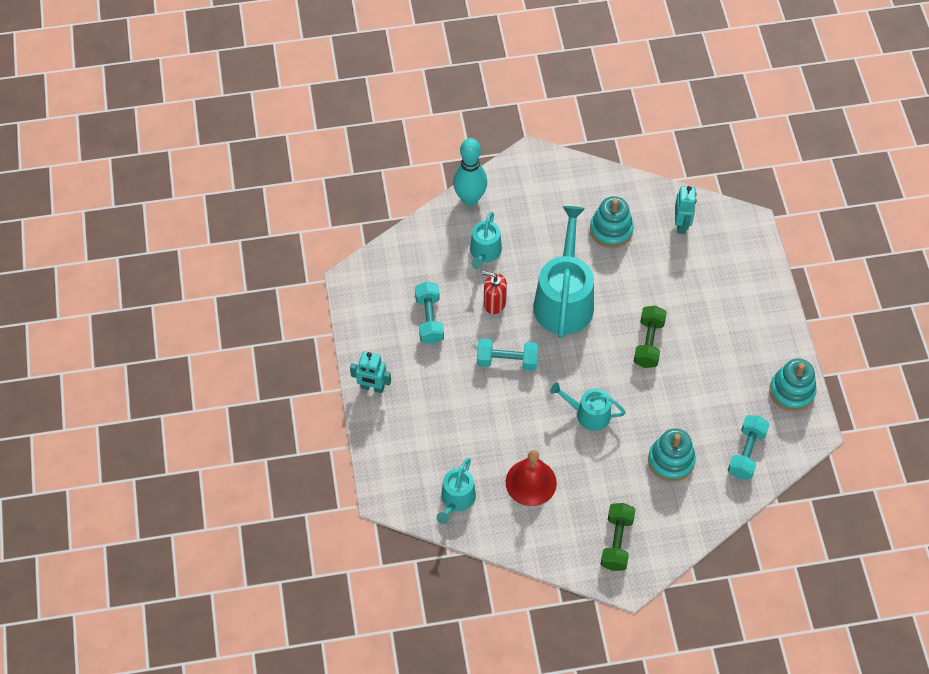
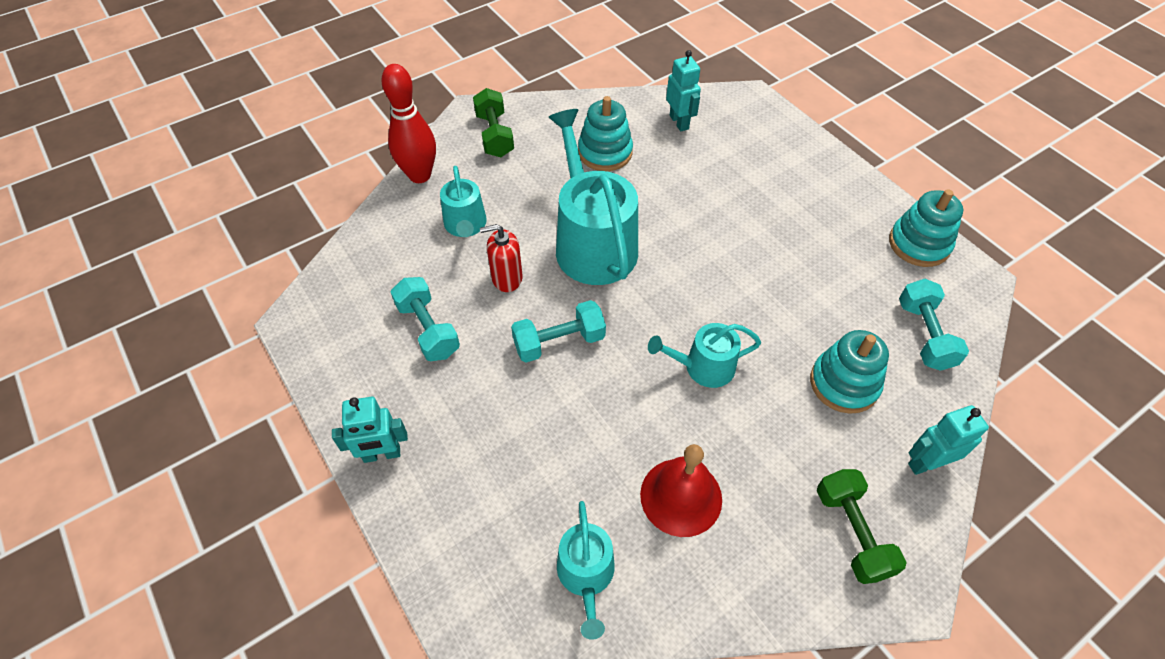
camera: 25 degrees left, 5 degrees down
turquoise bowling pin [453,138,487,206] -> red bowling pin [381,64,436,183]
green dumbbell [634,306,667,368] -> green dumbbell moved to [473,88,514,157]
none -> turquoise robot [908,405,989,475]

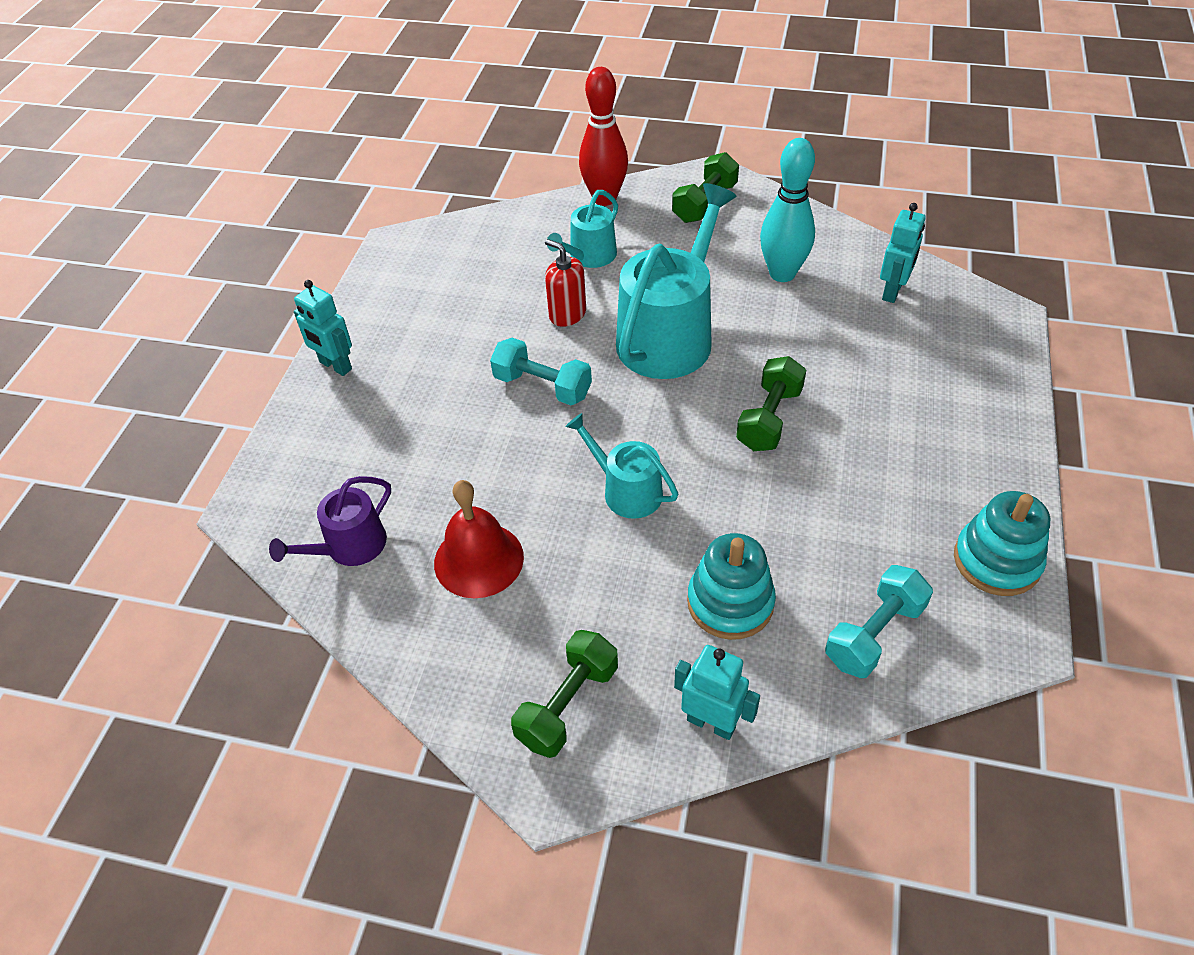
camera: 50 degrees right, 5 degrees down
turquoise dumbbell [391,277,460,361] -> none
turquoise watering can [557,501,615,640] -> purple watering can [269,476,391,566]
turquoise stacking toy [578,96,633,171] -> turquoise bowling pin [760,138,815,282]
none -> green dumbbell [736,356,806,451]

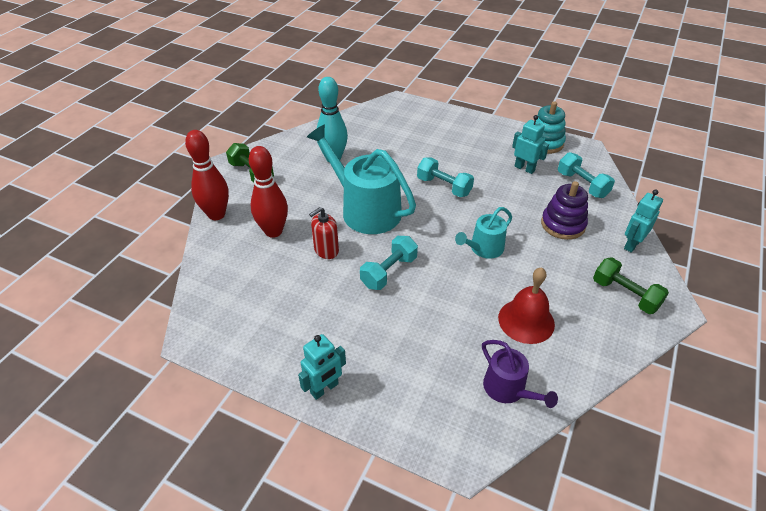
camera: 80 degrees left, 5 degrees down
turquoise watering can [547,190,618,268] -> red bowling pin [249,146,288,238]
turquoise stacking toy [687,533,776,640] -> purple stacking toy [541,181,588,240]
green dumbbell [736,356,806,451] -> turquoise dumbbell [417,157,474,197]
turquoise robot [880,203,925,303] -> turquoise robot moved to [512,115,549,174]

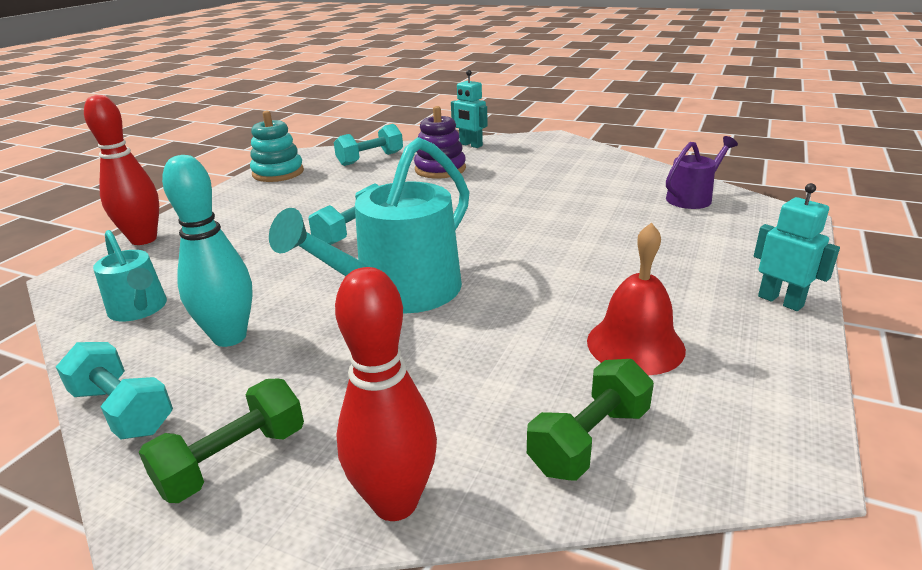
camera: 90 degrees left, 15 degrees down
red bowling pin [249,146,288,238] -> red bowling pin moved to [84,95,159,245]
red soap dispenser [309,207,339,259] -> none
turquoise dumbbell [360,236,418,290] -> turquoise dumbbell moved to [56,342,173,439]
turquoise watering can [455,207,512,259] -> turquoise watering can moved to [93,230,167,321]
red bell [498,268,555,344] -> red bell moved to [587,222,686,375]
turquoise robot [512,115,549,174] -> none
green dumbbell [593,257,669,314] -> green dumbbell moved to [527,359,654,481]

